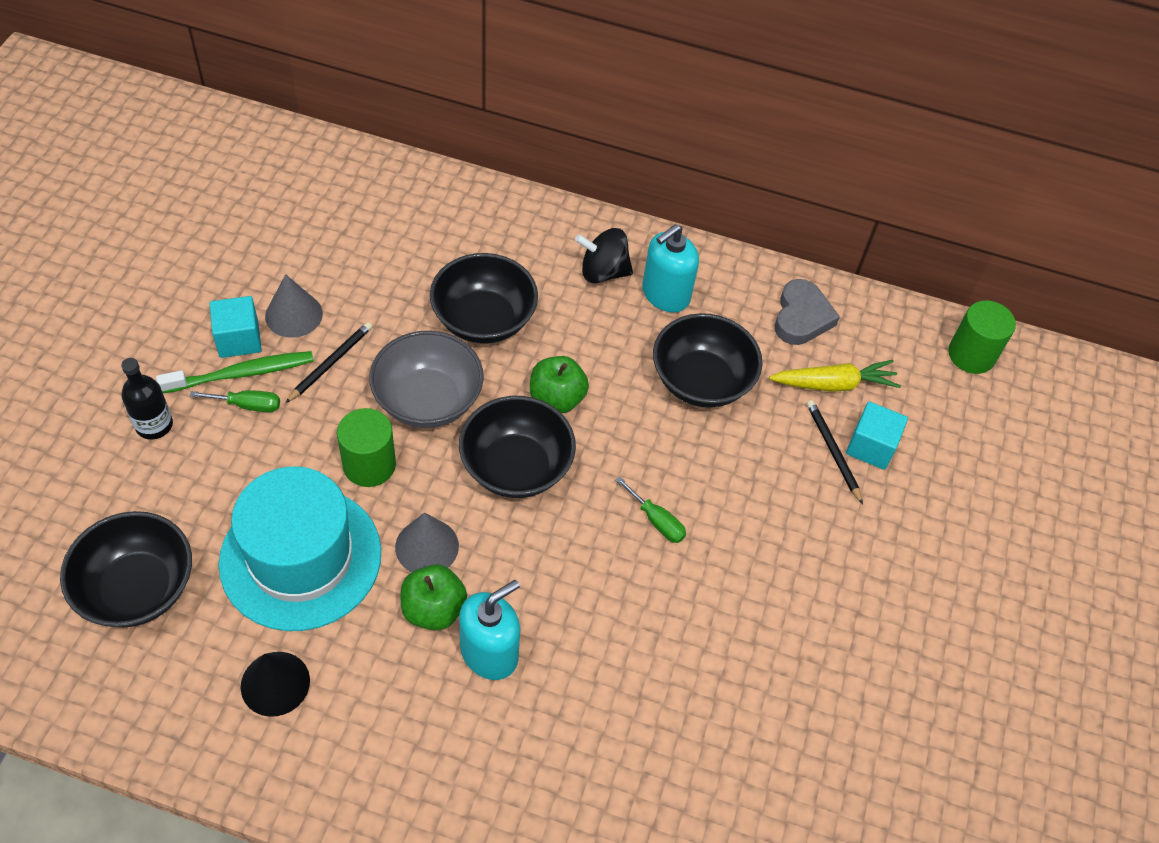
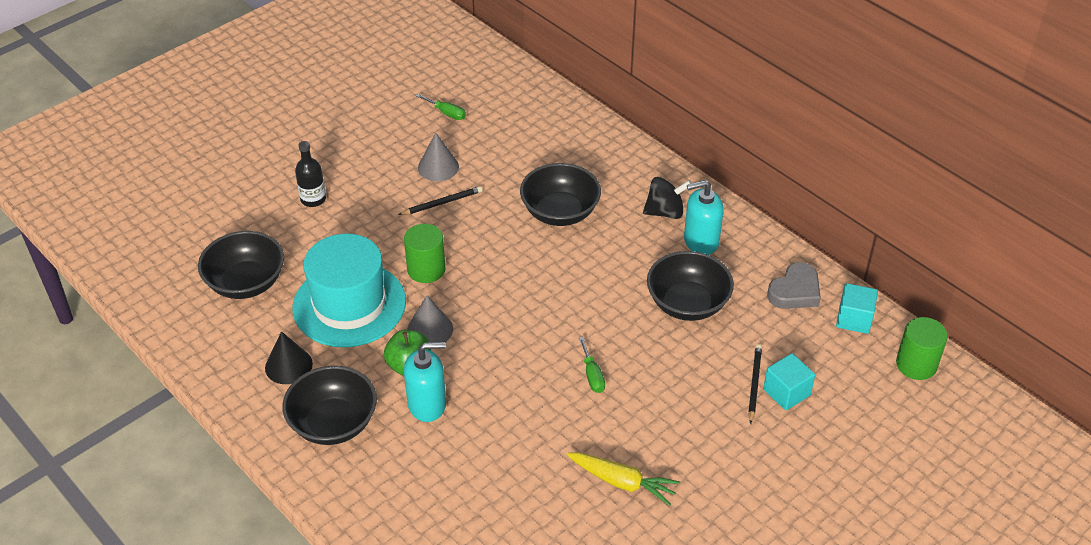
camera: 35 degrees right, 10 degrees down
green toothbrush [156,351,314,393] -> none
green screwdriver [190,390,280,412] -> green screwdriver moved to [416,94,466,120]
turquoise cube [209,296,262,358] -> turquoise cube moved to [836,283,878,334]
grey bowl [369,331,484,428] -> none
black bowl [459,396,576,498] -> black bowl moved to [282,366,377,445]
green apple [530,356,589,413] -> none
black spinning top [575,228,633,283] -> black spinning top turned 135 degrees clockwise [643,177,691,219]
yellow carrot [769,360,901,392] -> yellow carrot moved to [567,452,680,506]

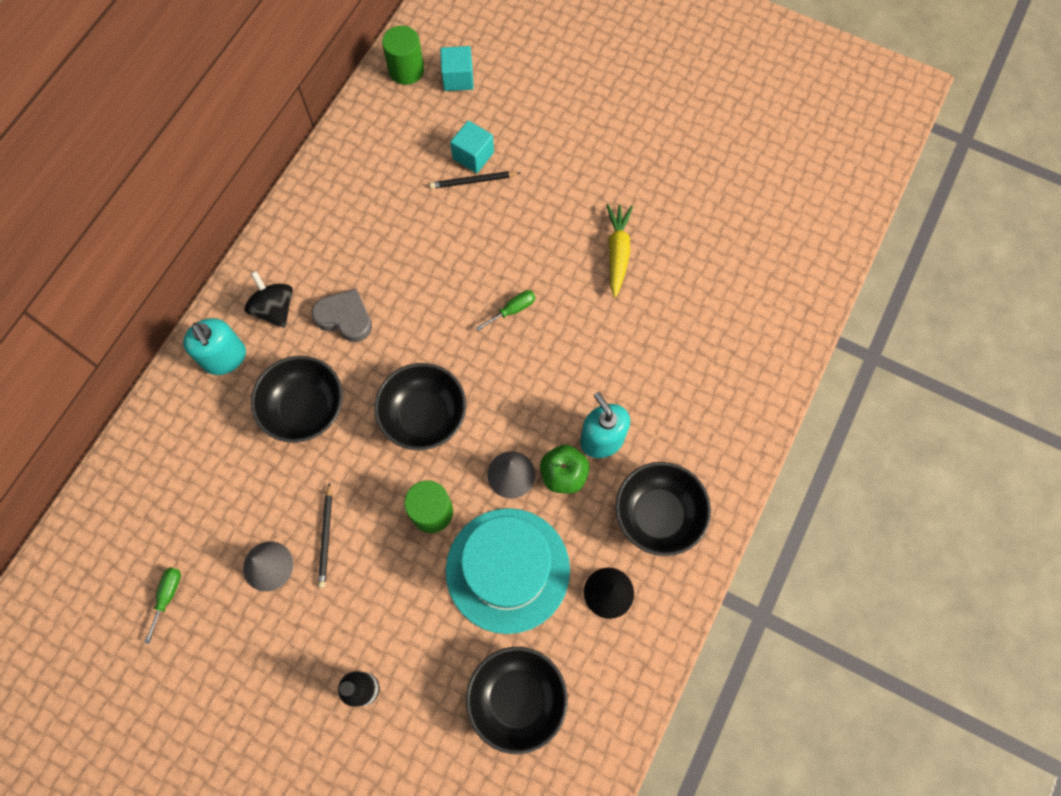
camera: 110 degrees left, 25 degrees up
black pencil [398,186,483,215] -> black pencil turned 135 degrees counterclockwise [318,482,332,588]
black bowl [647,251,734,321] -> black bowl moved to [374,363,466,450]
turquoise soap dispenser [684,180,724,255] -> turquoise soap dispenser moved to [183,318,246,375]
grey heart [767,262,821,309] -> grey heart moved to [312,289,372,342]
turquoise cube [836,283,878,334] -> turquoise cube moved to [440,46,474,91]

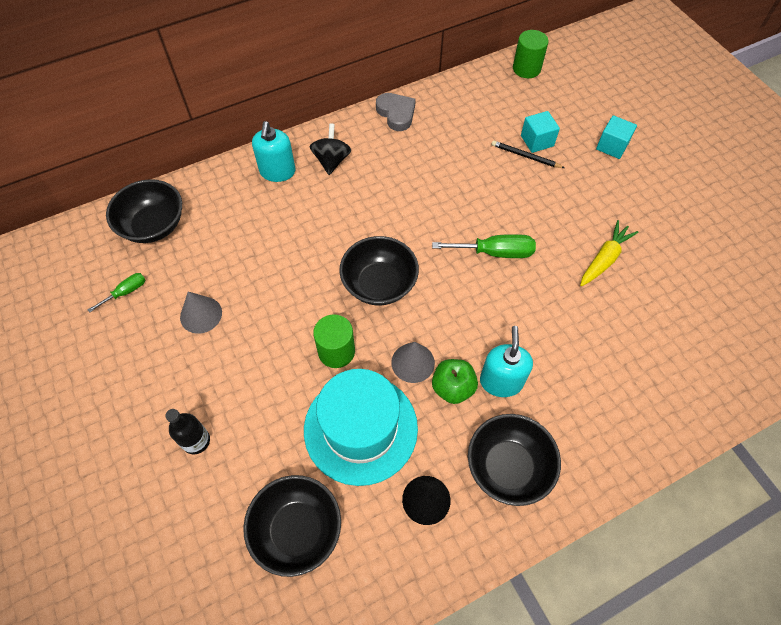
camera: 35 degrees right, 10 degrees down
black bowl [251,356,343,443] -> black bowl moved to [106,179,182,243]
grey heart [312,289,372,342] -> grey heart moved to [376,93,416,131]
black pencil [318,482,332,588] -> none
turquoise cube [440,46,474,91] -> turquoise cube moved to [596,115,637,159]
green screwdriver [476,290,535,331] -> green screwdriver [432,234,536,258], size x1.72

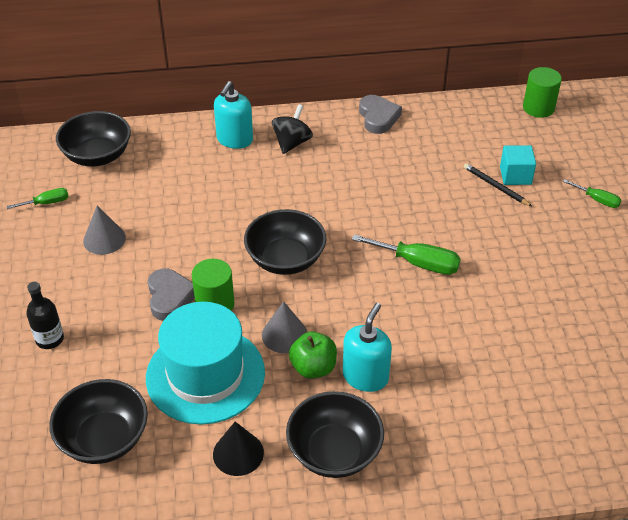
camera: 20 degrees right, 15 degrees down
yellow carrot [580,220,638,286] -> none
turquoise cube [596,115,637,159] -> green screwdriver [563,179,621,208]
none -> grey heart [148,269,195,321]

